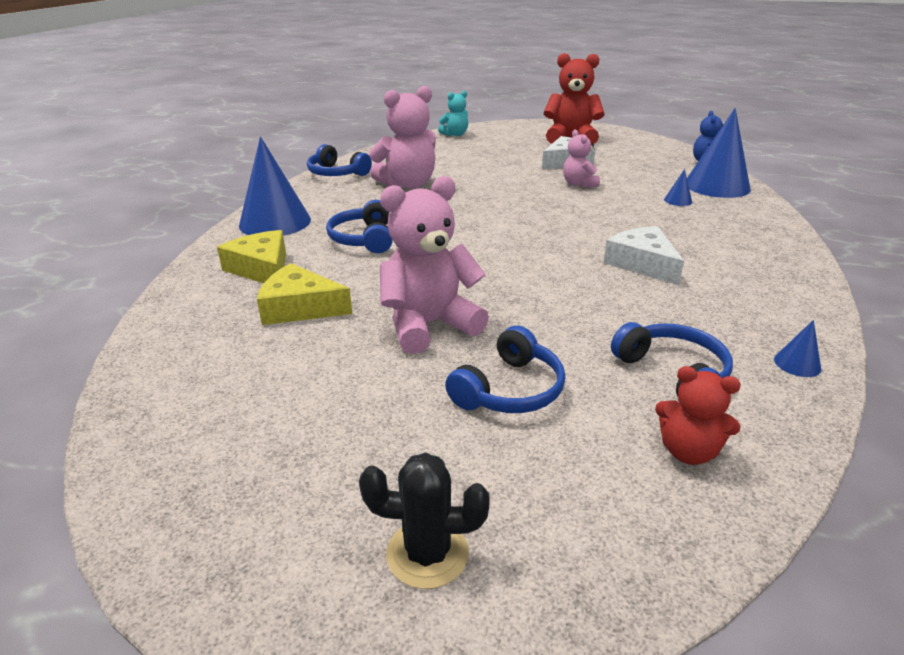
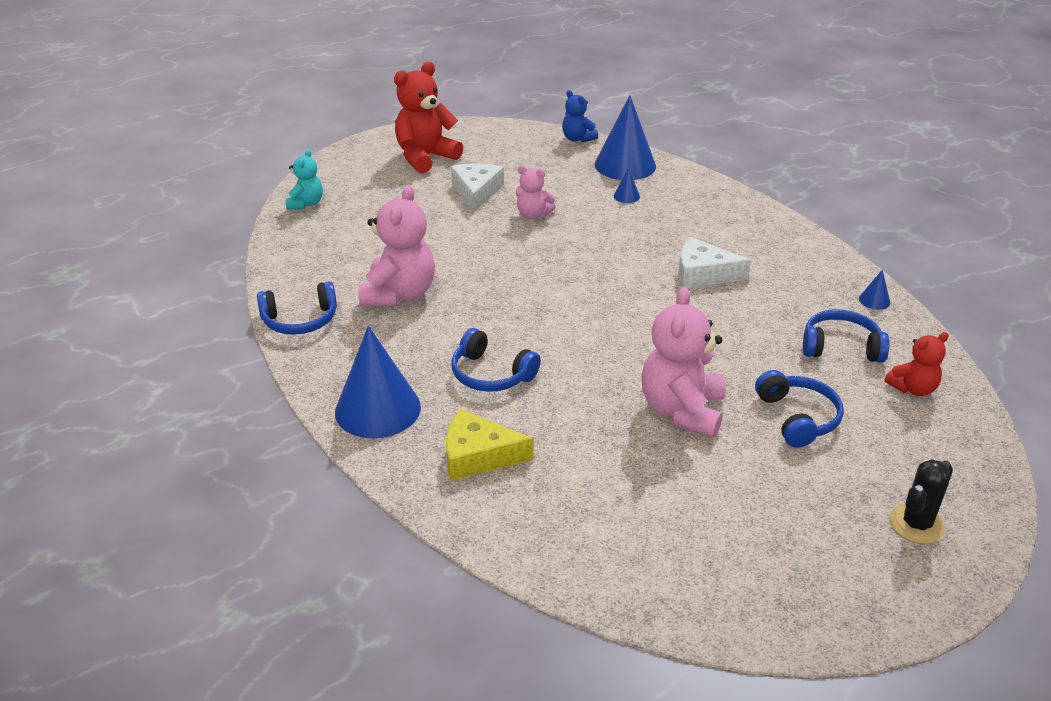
camera: 50 degrees left, 5 degrees up
yellow cheese [257,263,352,325] -> none

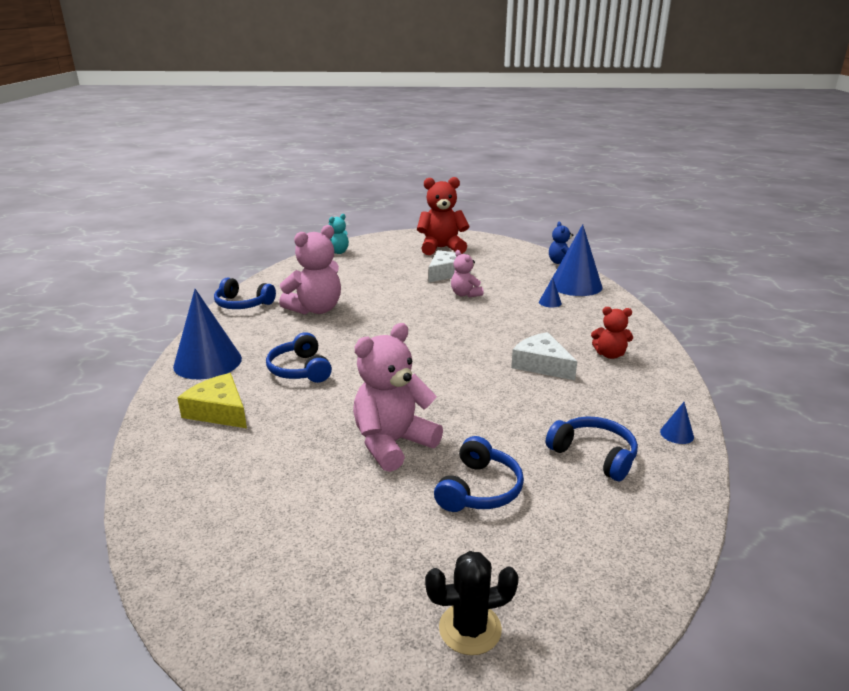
camera: 35 degrees right, 10 degrees down
red teddy bear [884,332,949,396] -> red teddy bear moved to [591,307,633,359]

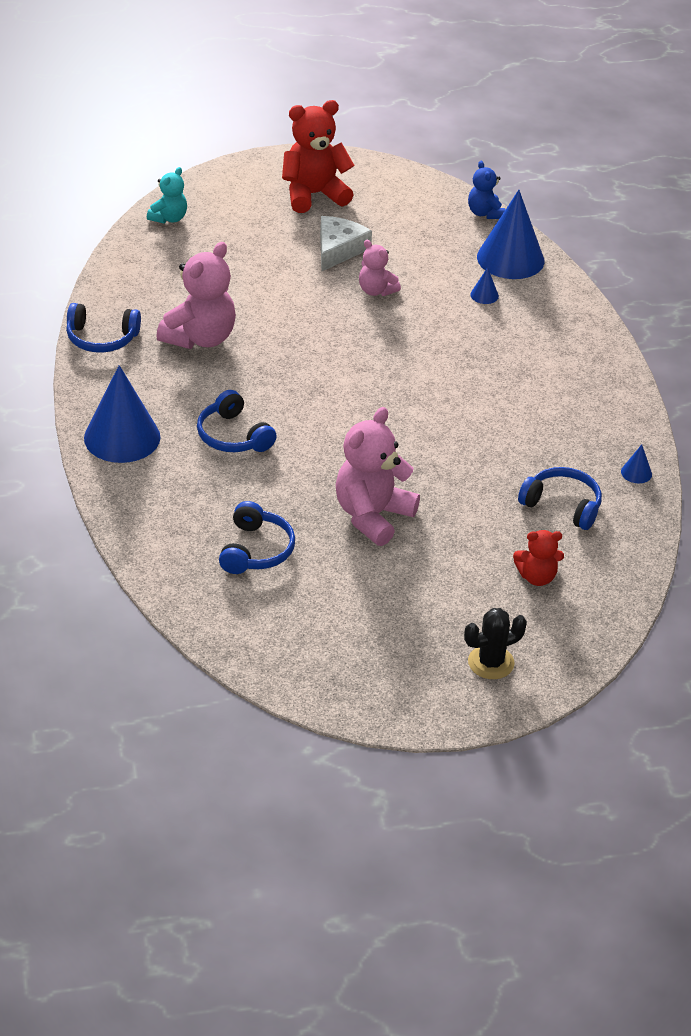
camera: 15 degrees left, 15 degrees up
yellow cheese [177,373,247,428] -> none
blue headphones [434,436,524,512] -> blue headphones moved to [219,501,295,574]
white cheese [511,332,577,380] -> none
red teddy bear [591,307,633,359] -> red teddy bear moved to [513,530,564,586]

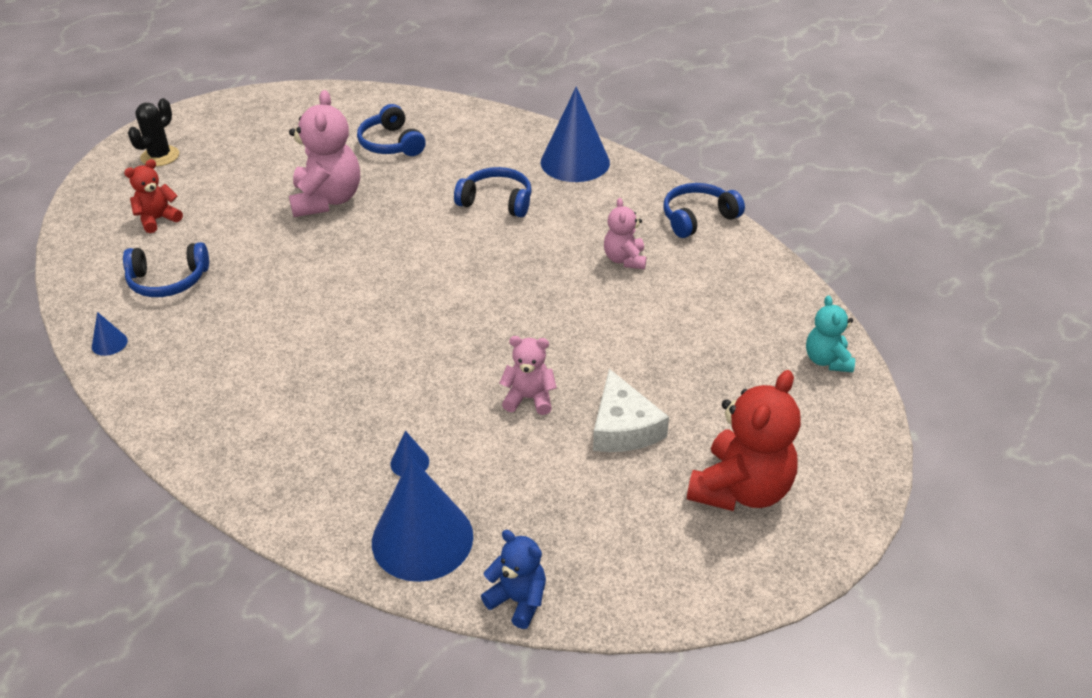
camera: 145 degrees right, 0 degrees up
pink teddy bear [156,242,236,349] -> pink teddy bear [604,198,647,269], size x0.56

